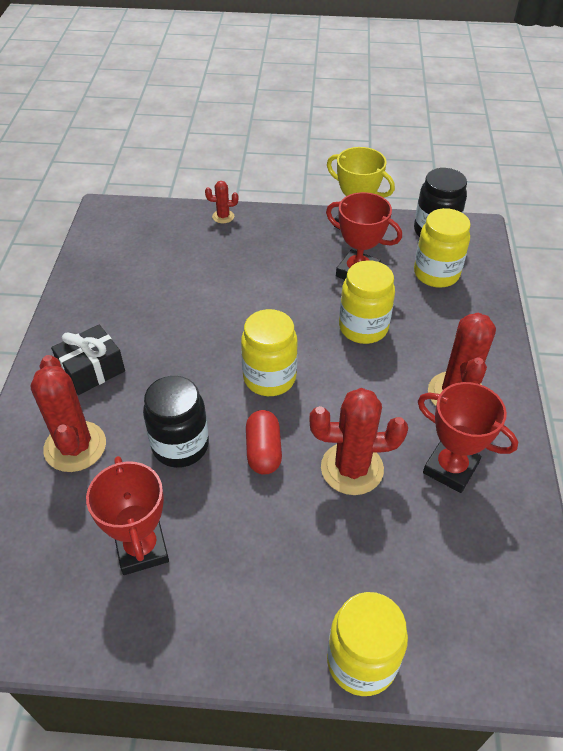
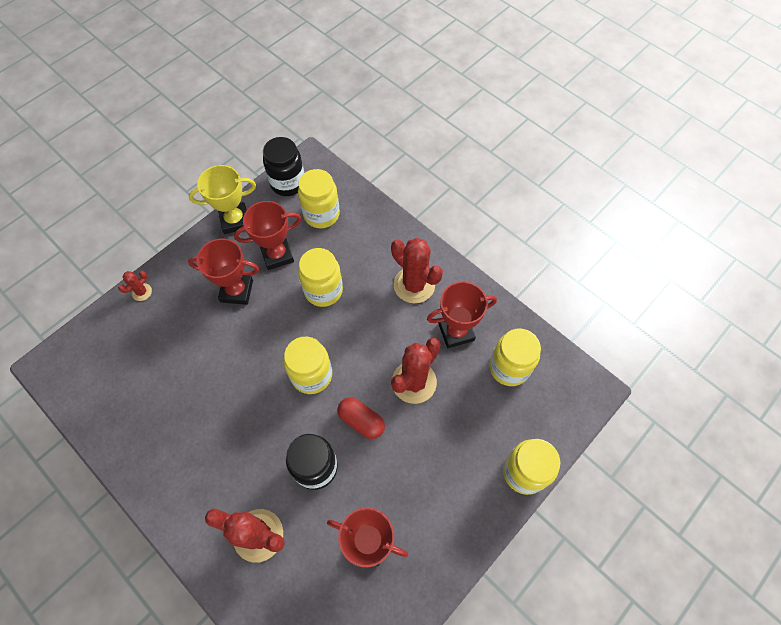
camera: 50 degrees left, 15 degrees up
black gift [51,325,125,395] -> none
none -> red trophy [188,239,259,305]
none -> yellow jar [489,329,541,386]

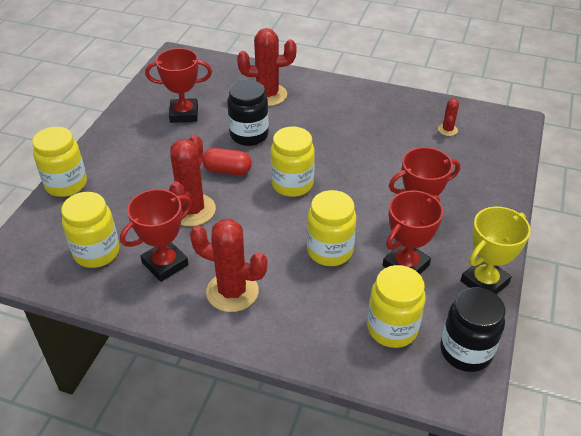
camera: 155 degrees right, 20 degrees down
red cactus [118,271,152,301] -> red cactus moved to [438,97,459,136]

